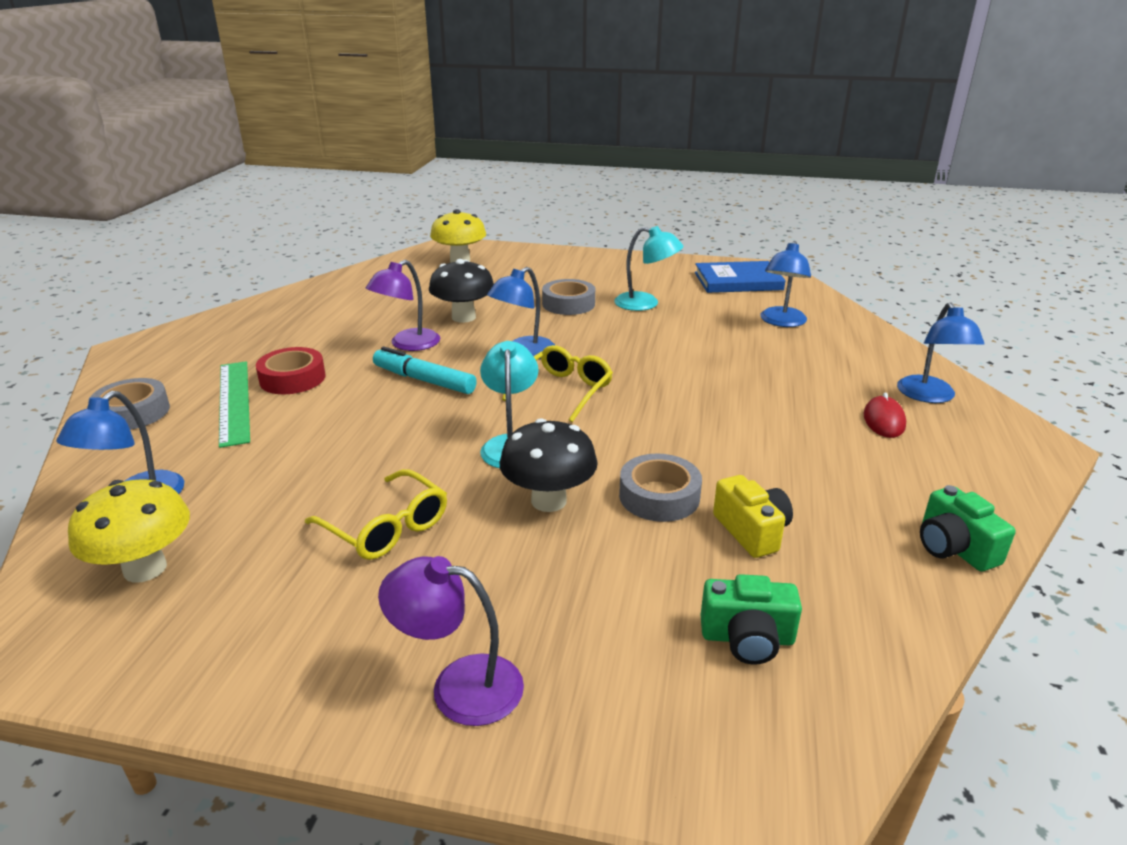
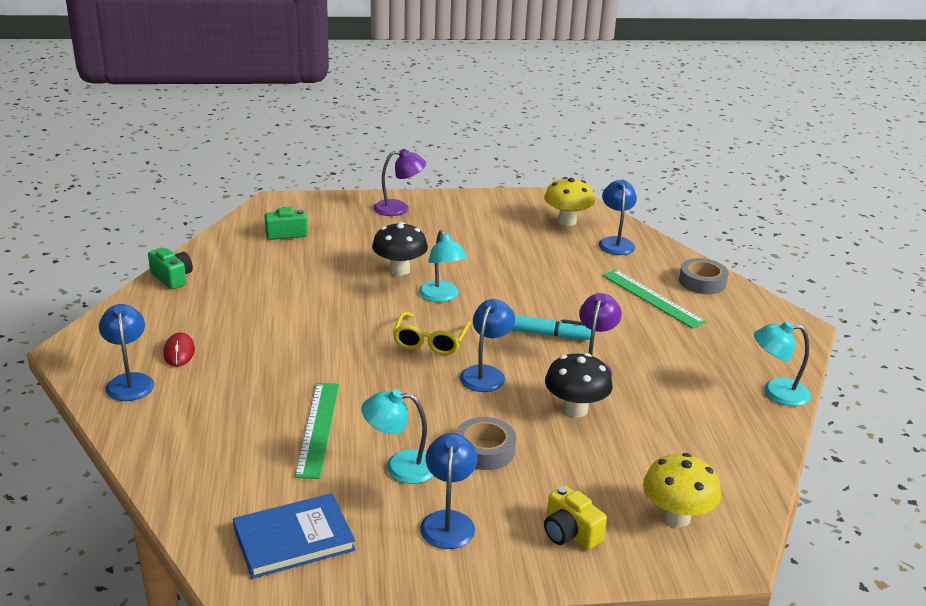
camera: 160 degrees right, 0 degrees up
red tape [256,347,326,394] -> none
yellow glasses [305,469,447,560] -> none
grey tape [619,454,702,522] -> none
yellow camera [713,475,793,558] -> yellow camera moved to [544,486,607,550]
blue lamp [760,241,811,327] -> blue lamp moved to [420,433,477,549]
none -> green ruler [295,383,339,479]
none -> turquoise lamp [754,321,811,406]

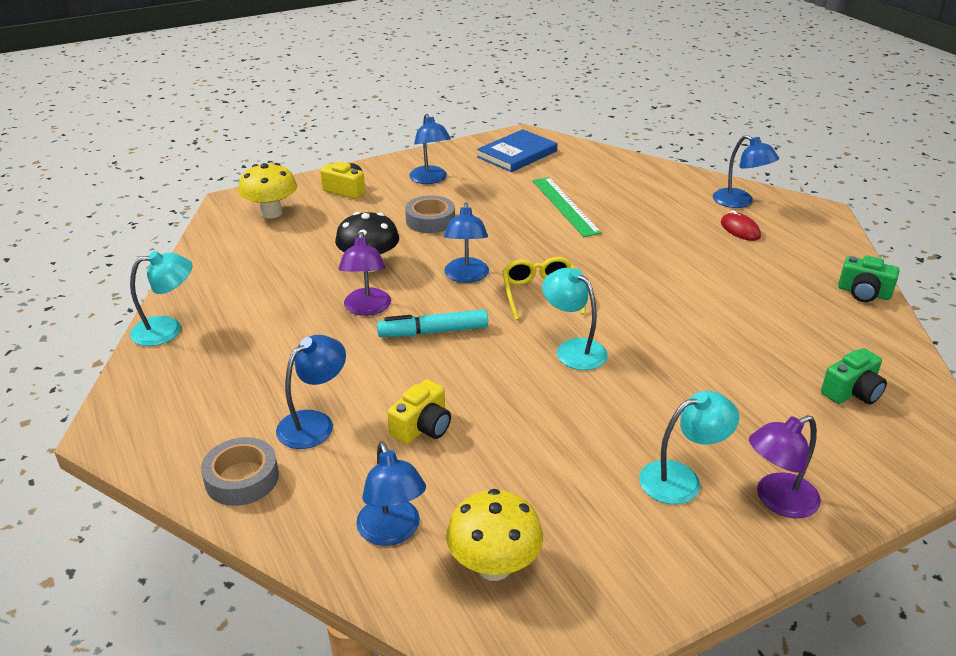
camera: 160 degrees right, 5 degrees up
turquoise lamp [361,389,433,484] -> turquoise lamp moved to [639,391,739,504]
black mushroom [372,222,428,276] -> none
green ruler [602,270,706,329] -> blue lamp [276,335,346,449]
none -> yellow camera [388,379,451,444]

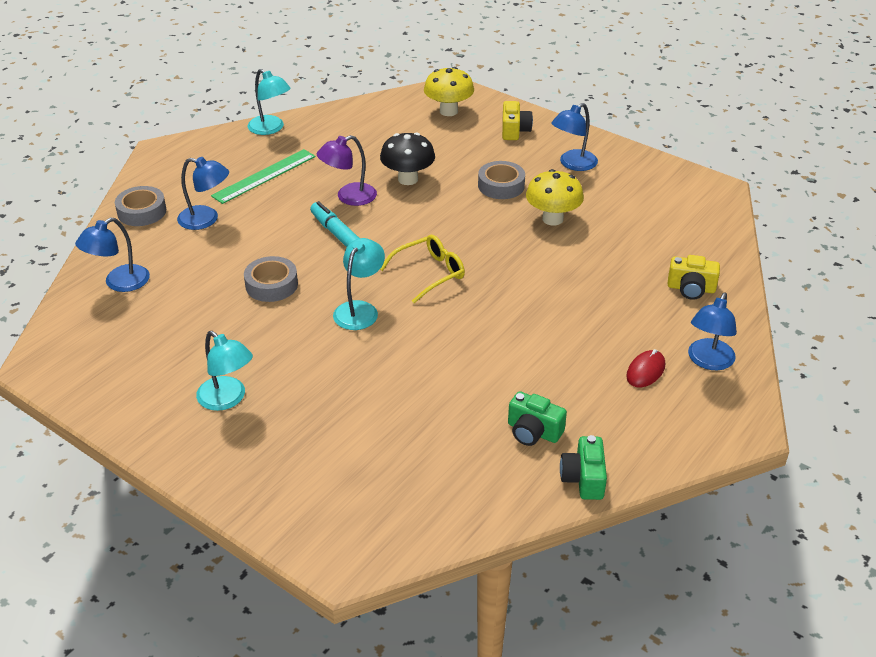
camera: 65 degrees right, 5 degrees up
yellow camera [388,379,451,444] -> yellow camera moved to [668,255,720,300]
blue lamp [444,202,489,283] -> none
yellow mushroom [446,489,543,581] -> yellow mushroom moved to [526,169,584,225]
blue book [477,129,557,172] -> none
green ruler [533,177,602,237] -> green ruler moved to [211,149,316,204]
purple lamp [749,415,821,518] -> none
green camera [821,348,887,405] -> green camera moved to [508,391,567,446]
none -> grey tape [244,256,298,302]

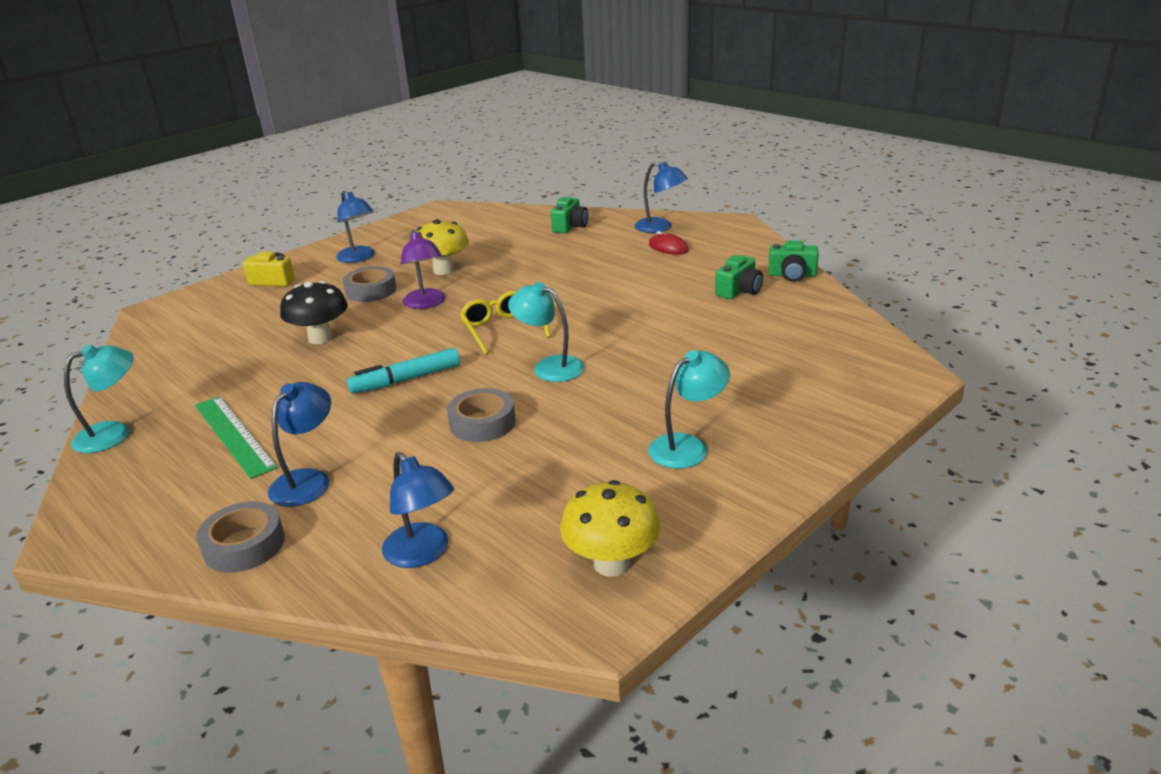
camera: 80 degrees left, 10 degrees down
purple lamp [317,135,377,206] -> purple lamp moved to [400,229,445,309]
yellow mushroom [424,67,474,116] -> yellow mushroom moved to [560,480,661,577]
yellow camera [668,255,720,300] -> green camera [551,197,588,233]

